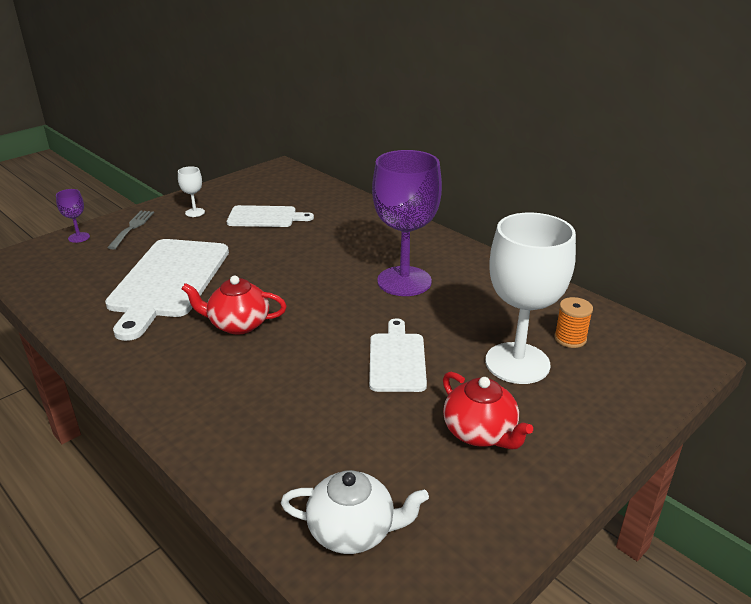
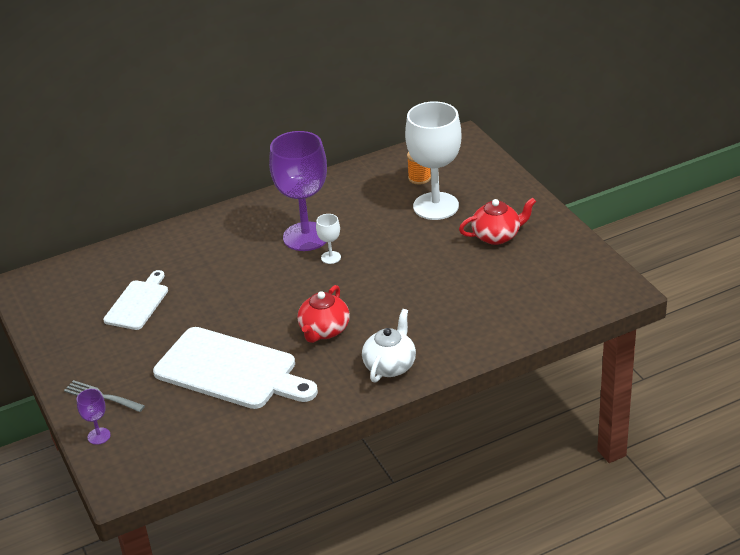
camera: 70 degrees left, 5 degrees up
white goblet [178,166,205,217] -> white goblet moved to [316,214,341,264]
white teapot [281,470,429,554] -> white teapot moved to [362,309,416,383]
white cutting board [369,318,427,392] -> none

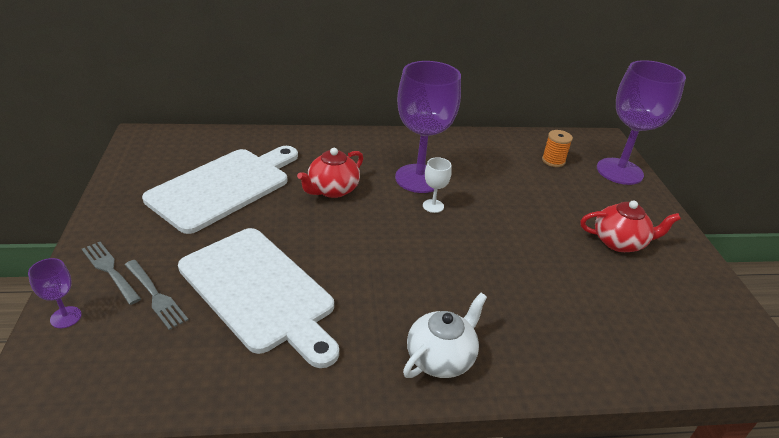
camera: 15 degrees right, 0 degrees up
white cutting board [103,270,168,330] -> white cutting board [142,146,298,234], size x1.77
red teapot [297,285,350,343] -> red teapot moved to [297,148,363,198]
white goblet [405,101,461,220] -> none
none -> grey fork [125,260,188,330]
none -> purple goblet [597,60,686,185]

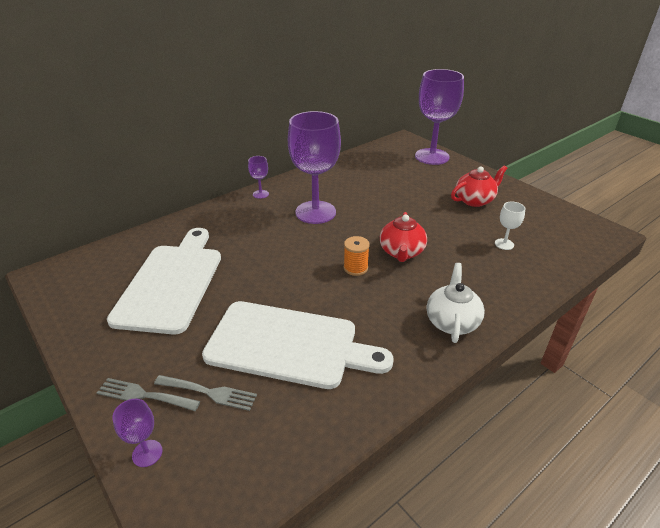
camera: 30 degrees left, 0 degrees up
red teapot [297,148,363,198] -> red teapot moved to [380,212,427,262]
white goblet [423,157,452,213] -> white goblet moved to [495,202,525,250]
orange spool [542,130,573,167] -> orange spool moved to [344,236,370,276]
none -> purple goblet [248,156,269,199]

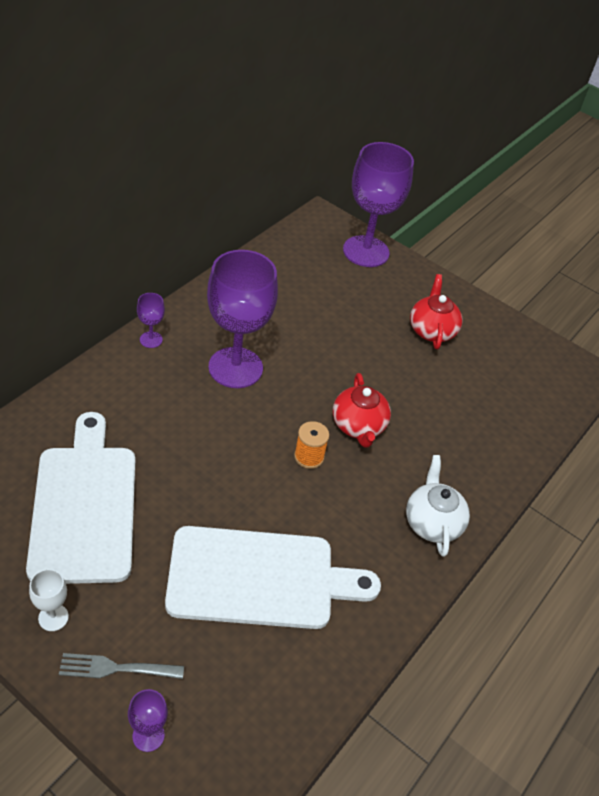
camera: 20 degrees left, 10 degrees up
grey fork [154,375,257,411] -> none
red teapot [451,165,507,207] -> red teapot turned 45 degrees counterclockwise [410,274,463,349]
white goblet [495,202,525,250] -> white goblet moved to [29,569,69,631]

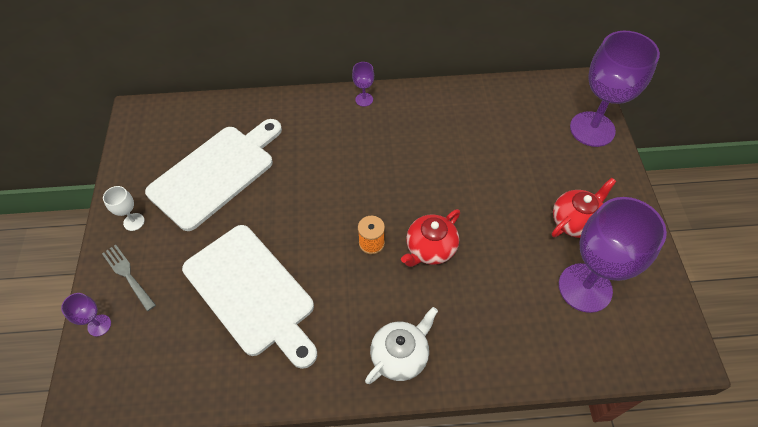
camera: 55 degrees right, 10 degrees up
purple goblet [207,250,278,388] -> purple goblet moved to [559,197,667,313]

